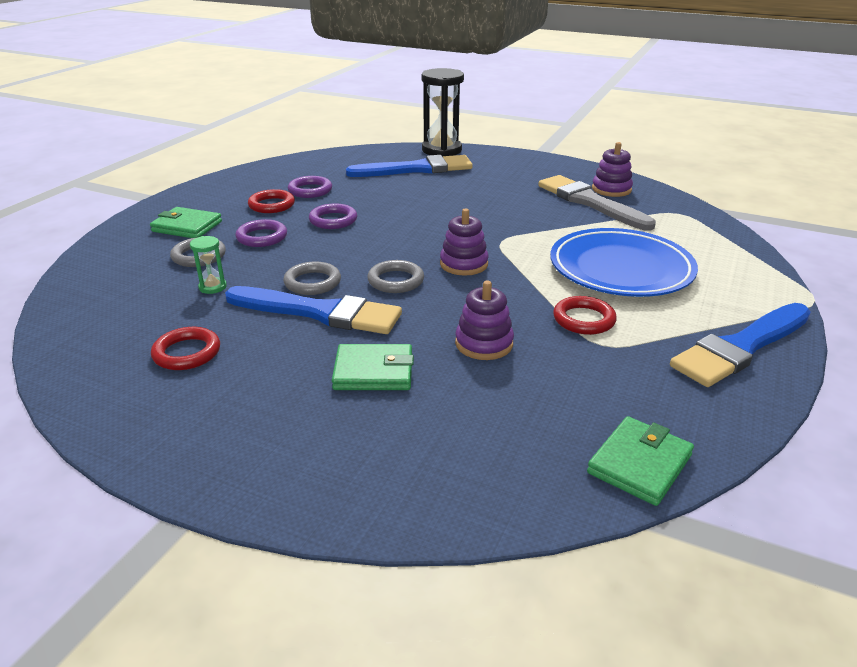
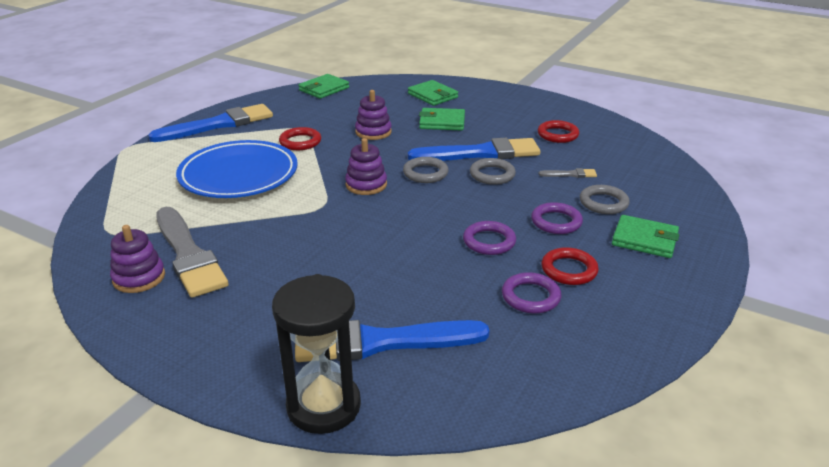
camera: 175 degrees left, 0 degrees up
green hourglass [190,236,227,294] -> grey brush [539,168,597,178]
blue brush [225,286,402,334] -> blue brush turned 150 degrees clockwise [408,137,540,161]
none -> green wallet [408,80,458,106]

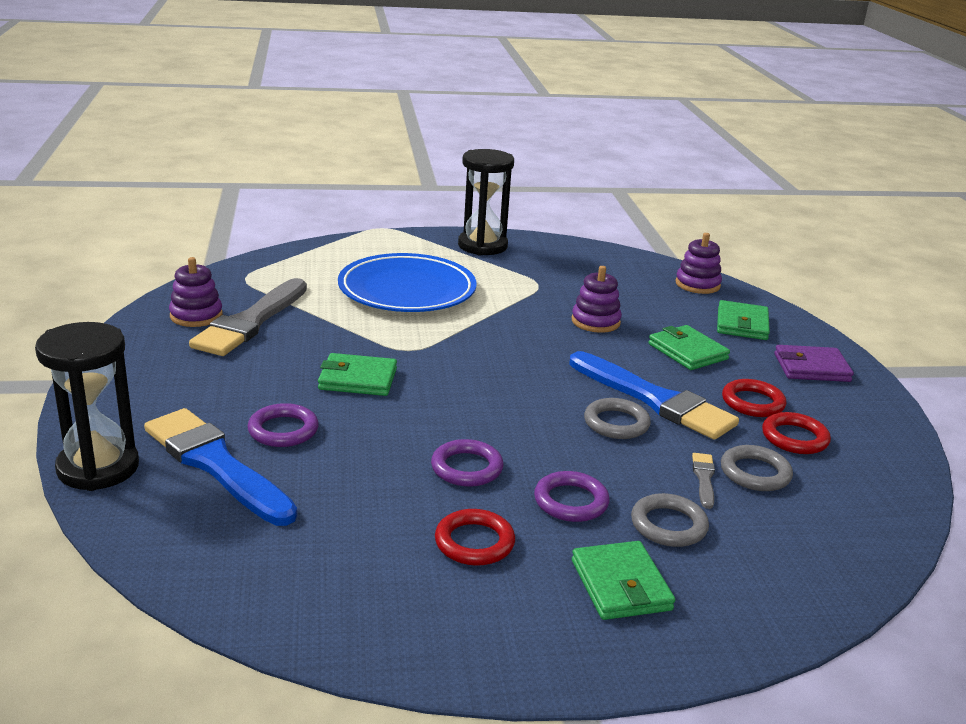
camera: 50 degrees right, 5 degrees down
blue brush [148,104,273,142] -> black hourglass [458,149,514,255]
red ring [279,127,321,150] -> red ring moved to [722,379,786,417]
green wallet [298,74,349,99] -> green wallet moved to [318,353,397,396]
purple stacking toy [345,138,387,195] -> purple stacking toy moved to [675,233,722,294]
grey ring [403,157,449,183] -> grey ring moved to [721,445,793,491]
purple ring [502,272,561,314] -> purple ring moved to [247,403,319,447]
grey brush [539,168,597,178] -> grey brush turned 135 degrees counterclockwise [692,453,715,509]
none -> purple wallet [774,345,854,382]

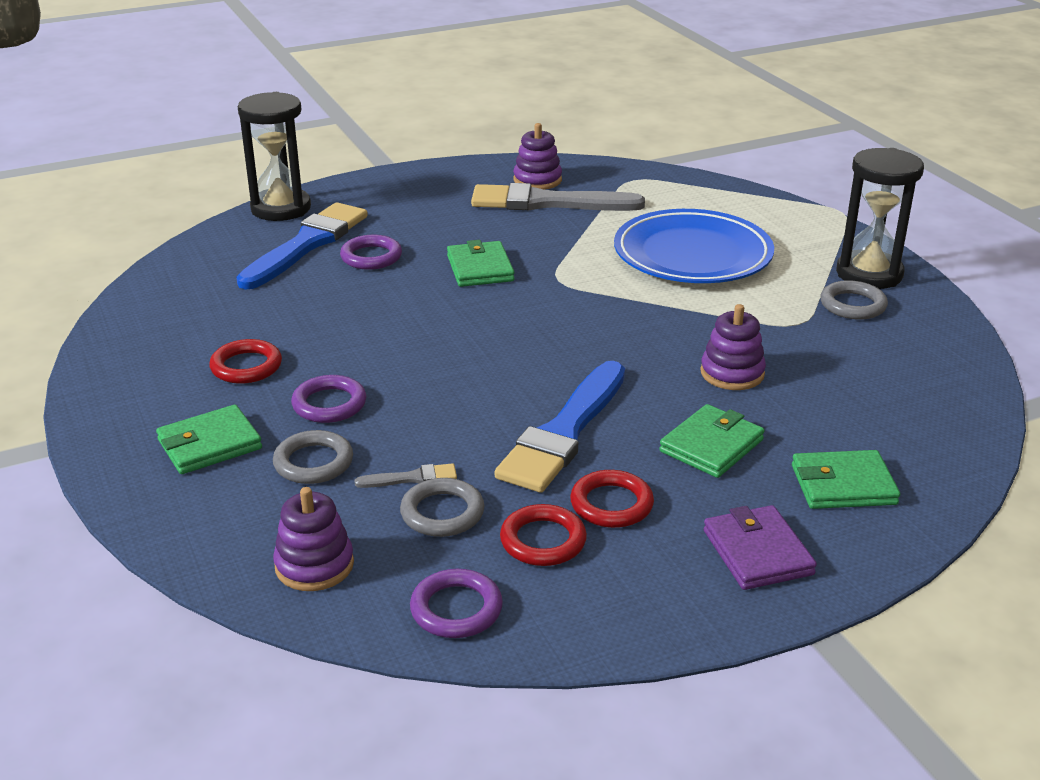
camera: 75 degrees right, 5 degrees up
purple ring [431,439,504,487] -> purple ring moved to [410,569,503,638]
grey ring [584,398,651,439] -> grey ring moved to [820,280,888,319]
purple stacking toy [675,233,722,294] -> purple stacking toy moved to [273,487,354,591]

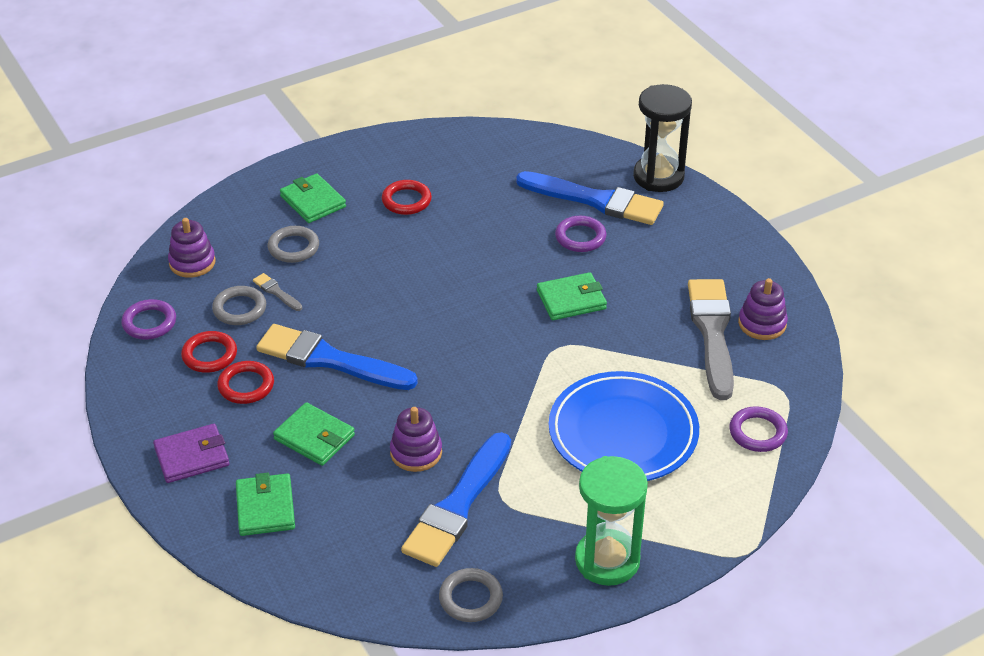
camera: 85 degrees right, 10 degrees up
purple ring [291,375,366,423] -> purple ring moved to [729,406,788,452]
grey brush [354,463,457,488] -> grey brush turned 150 degrees clockwise [253,273,302,311]
grey ring [820,280,888,319] -> grey ring moved to [439,568,503,622]
black hourglass [836,148,924,289] -> green hourglass [575,456,648,586]
none -> blue brush [401,432,511,567]

